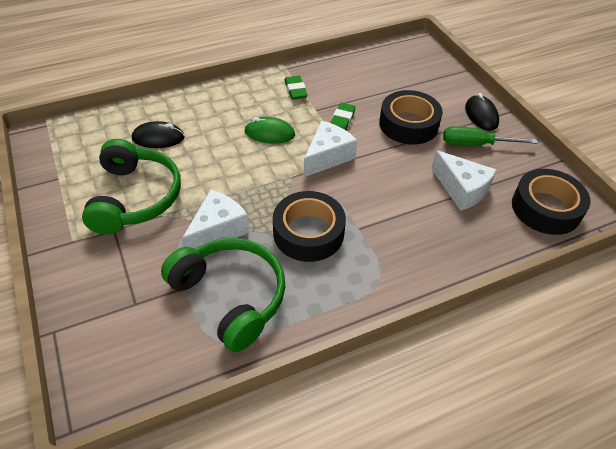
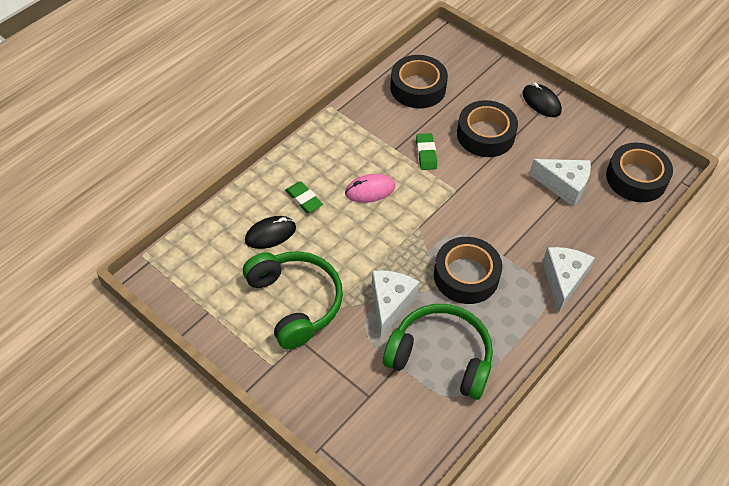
camera: 25 degrees left, 5 degrees up
green mouse [244,117,295,144] -> pink mouse [345,174,395,203]
green eraser [284,76,308,100] -> green eraser moved to [285,182,323,213]
white cheese [303,121,357,178] -> white cheese moved to [543,247,595,313]
green screwdriver [443,126,538,146] -> none
none -> black tape [390,55,448,109]

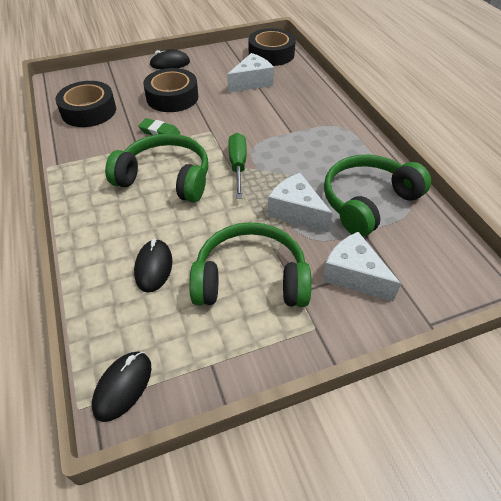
camera: 60 degrees left, 5 degrees down
green eraser [285,182,323,213] -> none
pink mouse [345,174,395,203] -> green headphones [105,133,208,203]
black tape [434,237,502,304] -> none
white cheese [543,247,595,313] -> white cheese moved to [322,232,401,302]
none -> black mouse [92,352,151,422]
none -> green screwdriver [228,133,247,199]

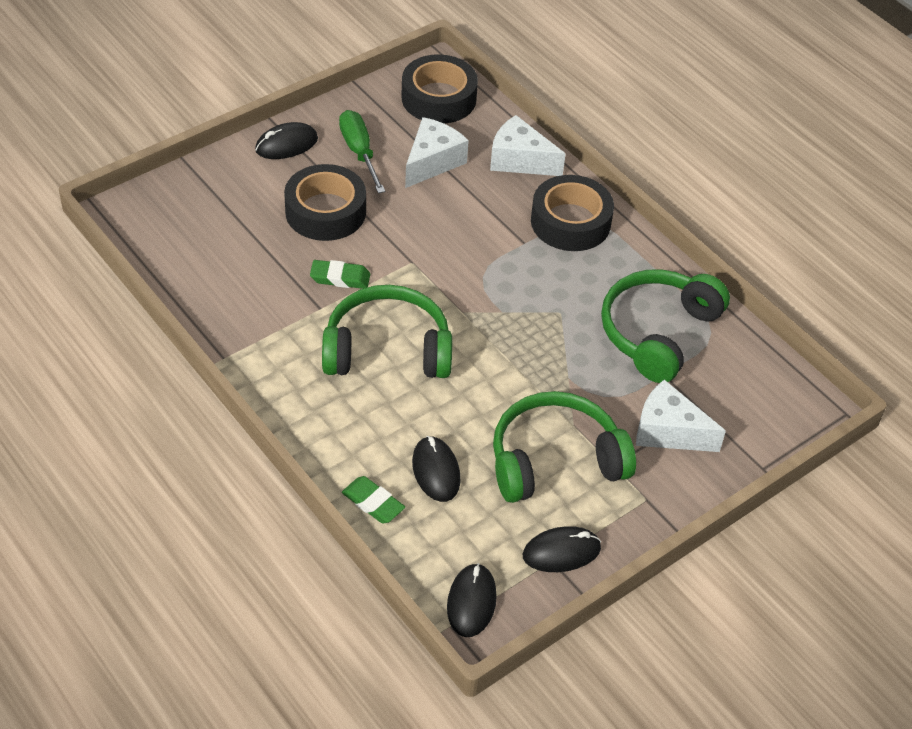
camera: 20 degrees left, 0 degrees up
black tape [55,81,116,127] -> black tape moved to [531,175,614,251]
green screwdriver [228,133,247,199] -> green screwdriver moved to [339,110,385,193]
white cheese [268,173,332,232] -> white cheese moved to [490,115,566,176]
none -> green eraser [342,476,405,523]
none -> black mouse [523,526,601,572]

